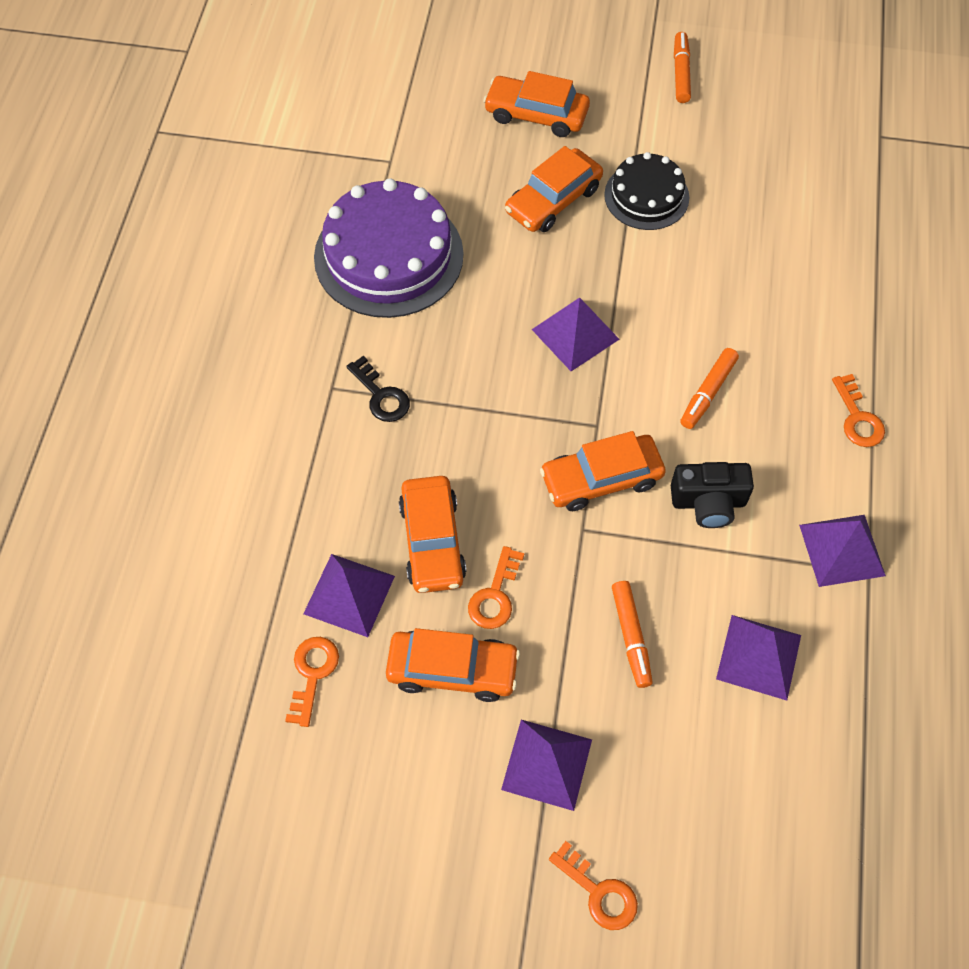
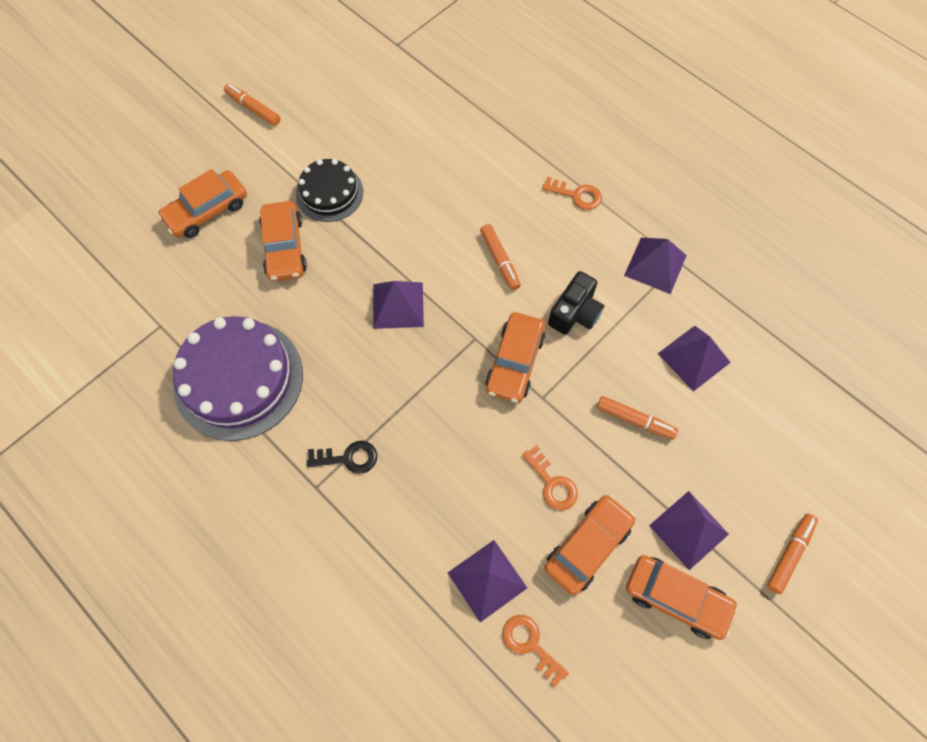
camera: 55 degrees left, 5 degrees up
orange car [399,476,466,593] -> orange car moved to [626,555,738,640]
orange key [549,841,638,930] -> orange marker [767,514,818,594]

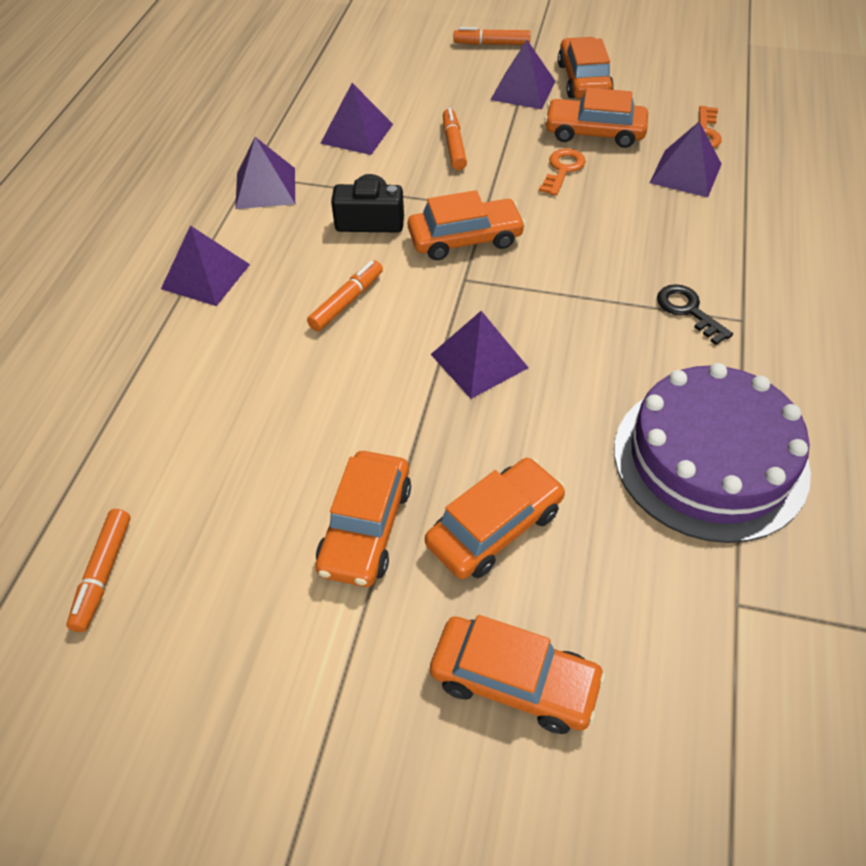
camera: 120 degrees left, 15 degrees down
orange marker [224,84,281,126] -> orange marker moved to [67,509,130,632]
black cake [296,159,363,222] -> orange car [316,451,411,587]
orange key [542,177,602,210] -> purple pyramid [161,225,250,306]

